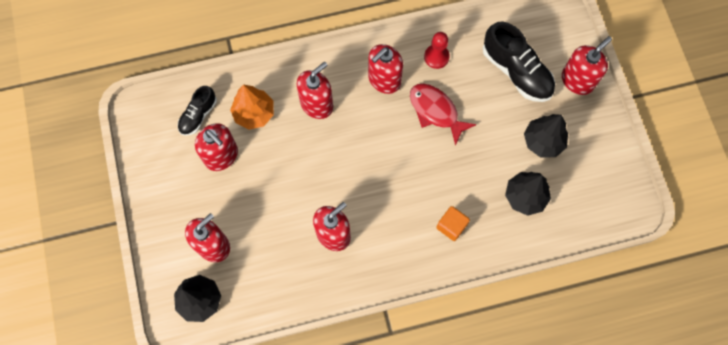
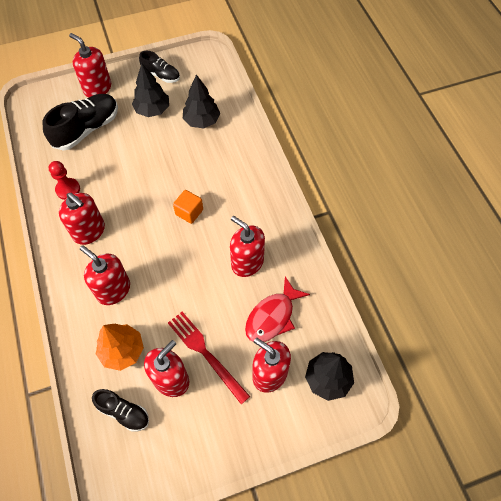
camera: 95 degrees left, 10 degrees down
red fish [410,84,477,146] -> red fish moved to [245,276,310,342]
orange cube [436,206,470,241] -> orange cube moved to [173,190,203,224]
none -> black shoe [139,51,180,83]
none -> red fork [168,312,250,404]

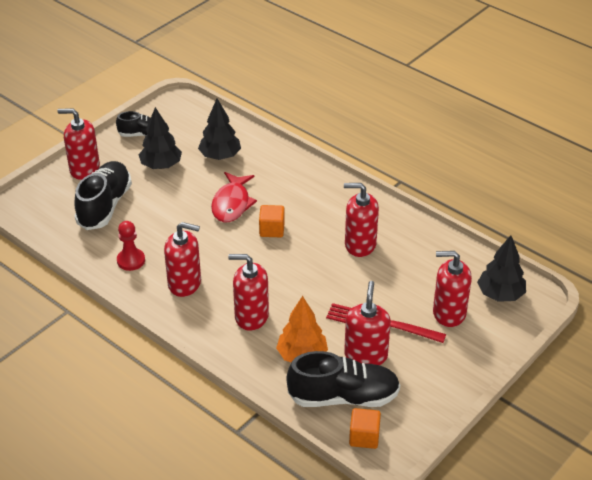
camera: 30 degrees left, 20 degrees down
black shoe [92,389,149,432] -> black shoe [286,351,400,407], size x1.71
red fish [245,276,310,342] -> red fish moved to [211,172,257,223]
none -> orange cube [349,408,381,449]

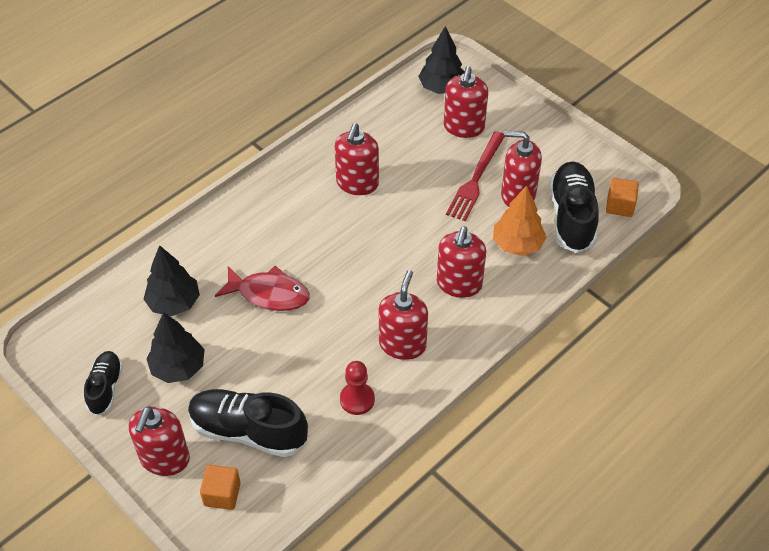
camera: 85 degrees left, 10 degrees up
orange cube [259,205,285,237] -> orange cube moved to [200,465,241,510]

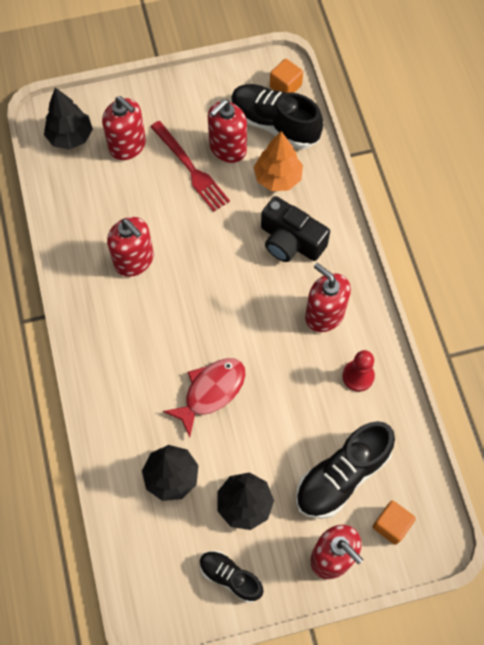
camera: 60 degrees left, 15 degrees up
red soap dispenser [437,226,486,298] -> black camera [261,196,330,262]

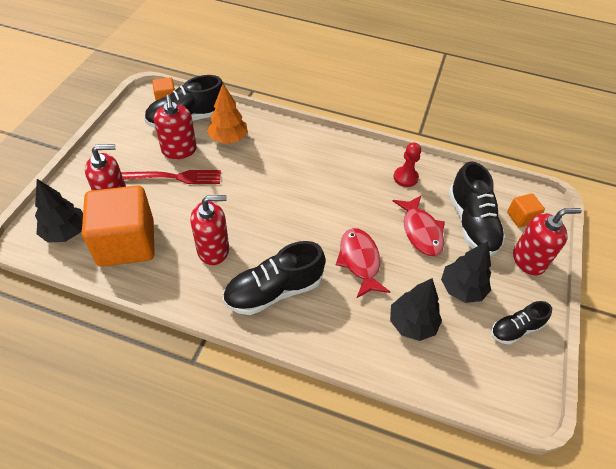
camera: 60 degrees left, 15 degrees down
black camera [261,196,330,262] -> none
red soap dispenser [305,263,351,332] -> none
none -> orange cube [82,185,155,267]
none -> black shoe [223,241,326,315]
none -> red fish [393,196,445,256]

